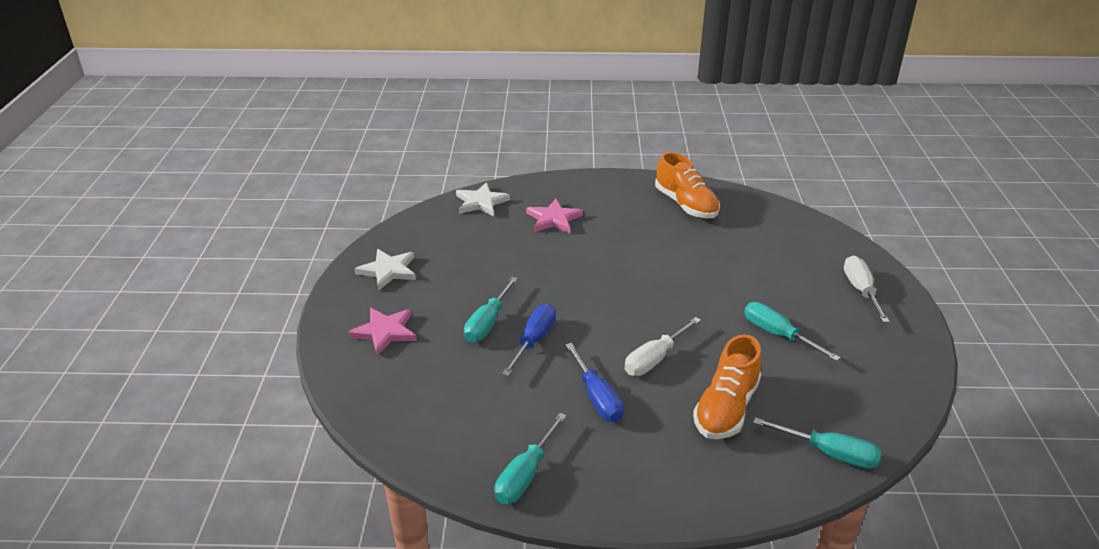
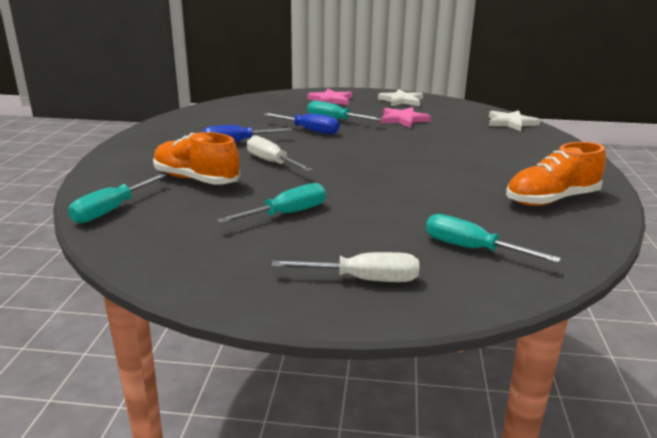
camera: 95 degrees right, 10 degrees down
turquoise screwdriver [494,413,567,504] -> turquoise screwdriver moved to [426,214,561,263]
pink star [526,199,583,233] -> pink star moved to [381,107,431,128]

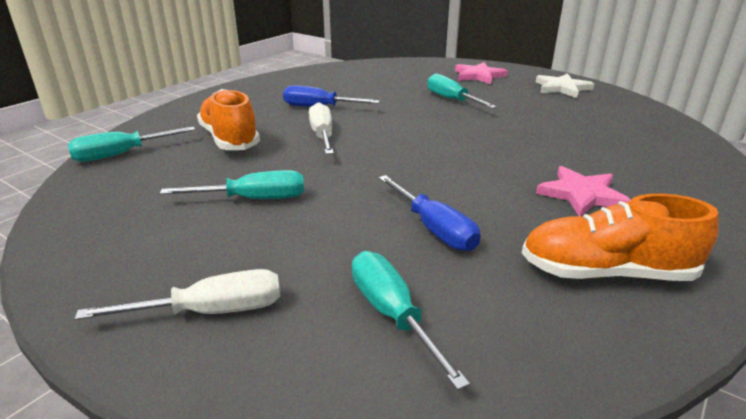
camera: 30 degrees right, 5 degrees up
blue screwdriver [263,113,340,134] -> blue screwdriver moved to [379,175,481,251]
white screwdriver [271,252,419,282] -> white screwdriver turned 45 degrees counterclockwise [75,269,280,320]
pink star [381,107,431,128] -> pink star moved to [536,166,631,216]
white star [489,110,540,131] -> none

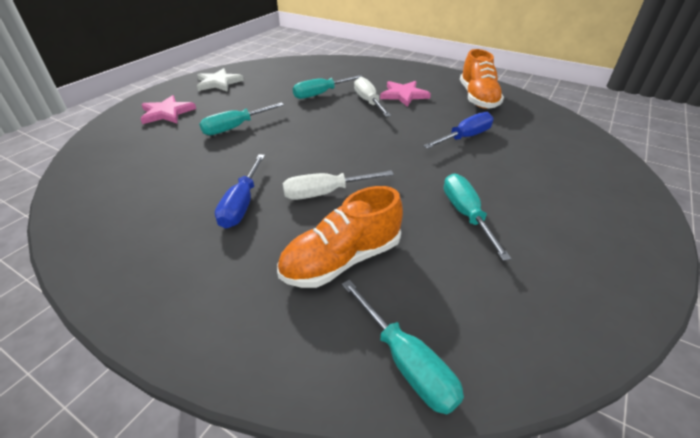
camera: 95 degrees left, 10 degrees up
white screwdriver [75,269,280,320] -> white screwdriver moved to [354,77,391,117]
turquoise screwdriver [352,251,470,390] -> turquoise screwdriver moved to [293,75,363,99]

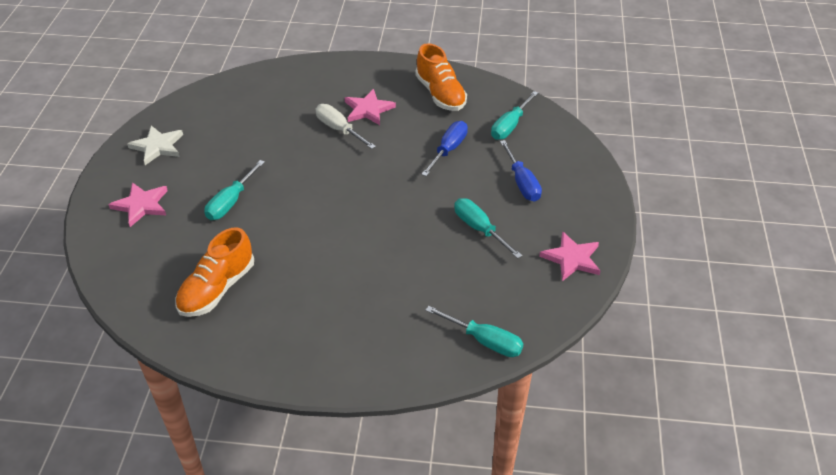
camera: 25 degrees left, 5 degrees up
blue screwdriver [215,154,265,229] -> blue screwdriver moved to [500,140,542,202]
orange shoe [277,186,403,288] -> orange shoe moved to [175,227,254,317]
white screwdriver [283,170,394,200] -> none
turquoise screwdriver [293,75,363,99] -> turquoise screwdriver moved to [491,91,538,140]
none -> pink star [539,231,601,281]

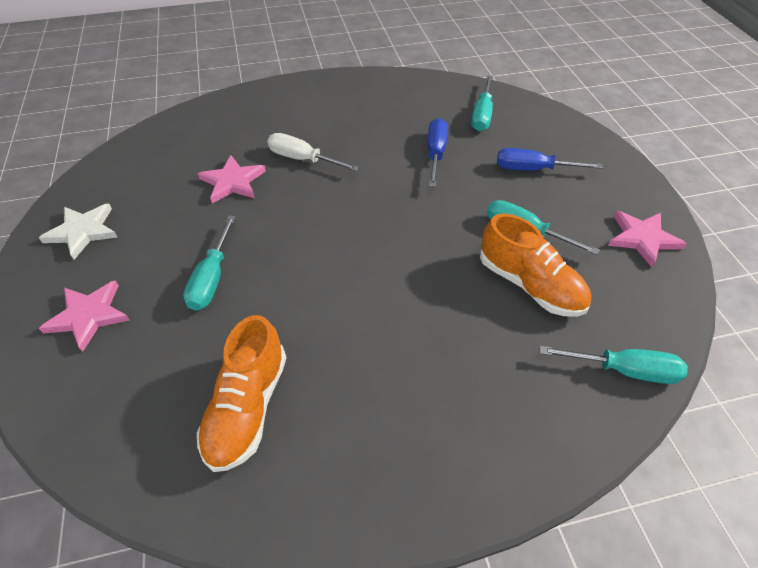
camera: 20 degrees left, 5 degrees up
pink star [345,89,396,125] -> pink star moved to [198,155,266,203]
orange shoe [415,43,467,111] -> orange shoe moved to [480,214,591,317]
blue screwdriver [500,140,542,202] -> blue screwdriver turned 135 degrees clockwise [497,148,603,171]

